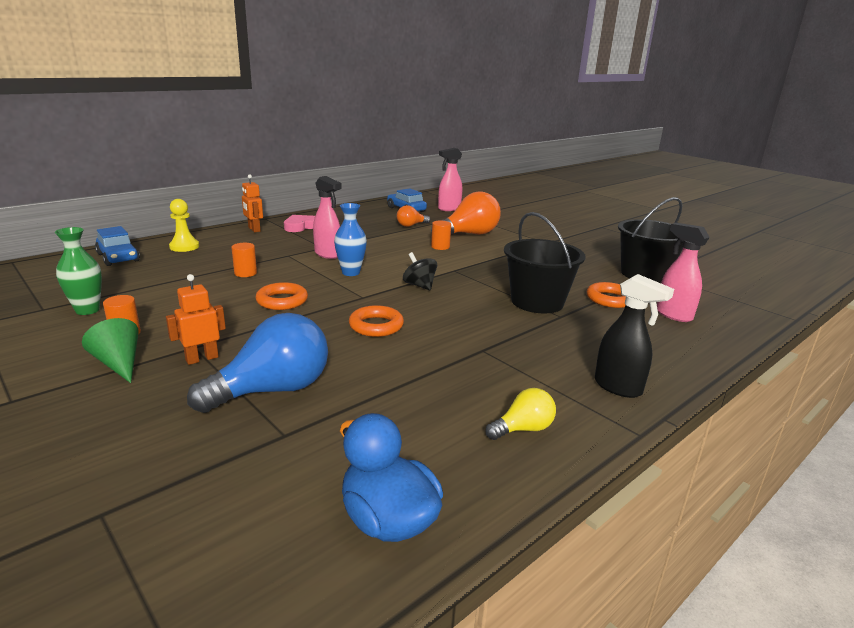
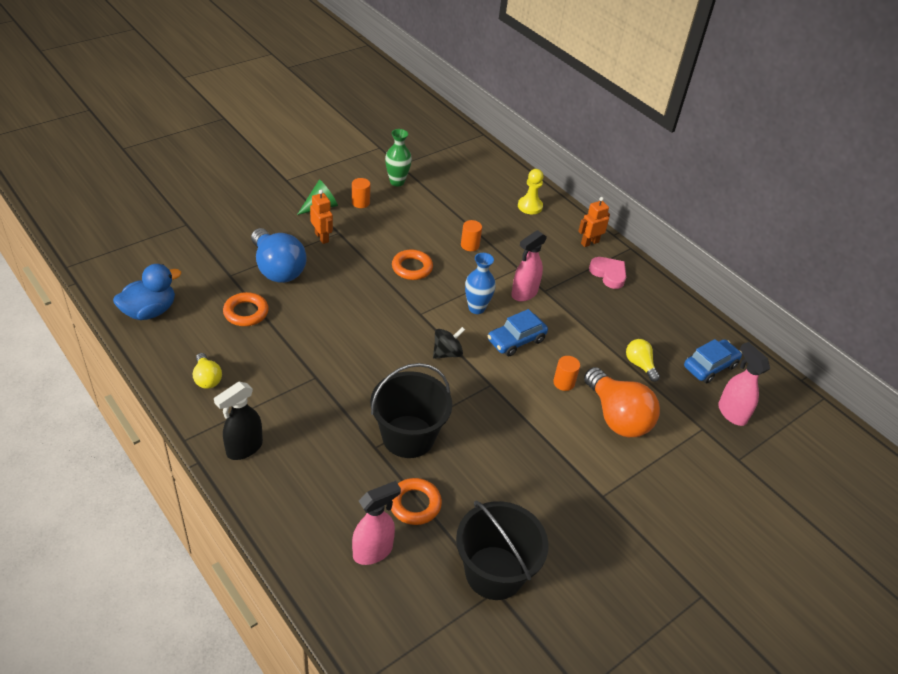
camera: 90 degrees right, 20 degrees up
blue car [95,226,140,266] -> blue car moved to [488,309,548,356]
orange ring [349,305,404,337] -> orange ring moved to [223,292,269,326]
orange light bulb [397,205,430,227] -> yellow light bulb [626,339,660,382]

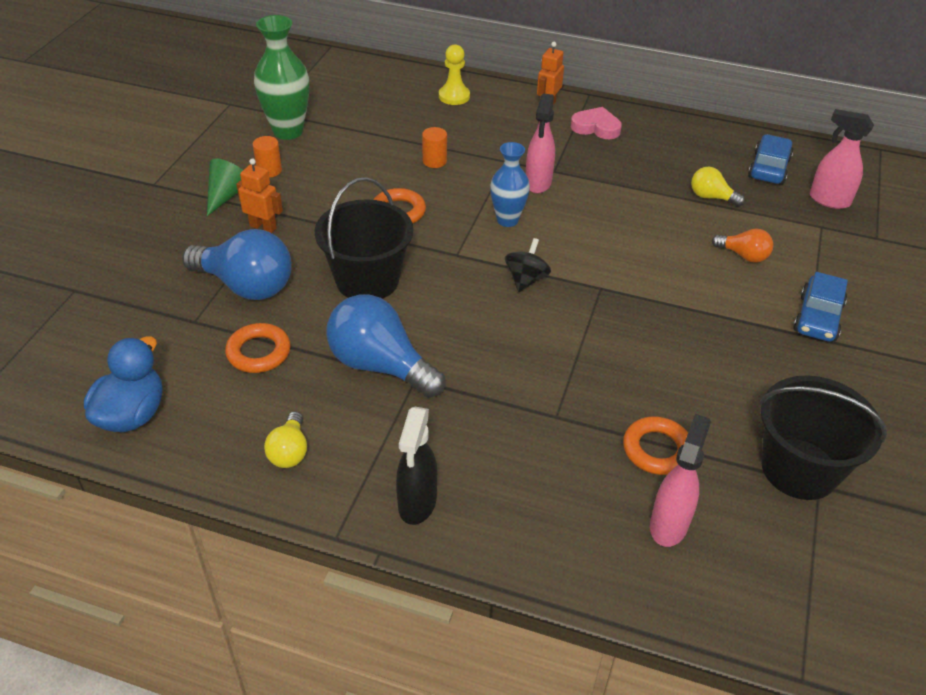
camera: 30 degrees left, 0 degrees up
yellow light bulb [193,353,222,389] -> yellow light bulb turned 60 degrees clockwise [264,411,307,468]
black bucket [370,363,452,458] -> black bucket moved to [315,177,413,299]
green vase [385,129,412,186] -> green vase [254,15,309,140], size x1.52
blue car [488,309,548,356] -> blue car moved to [793,272,848,342]
orange cylinder [553,356,580,391] -> none
orange light bulb [584,367,660,437] -> orange light bulb [712,229,773,263], size x0.51
none -> blue light bulb [326,294,446,398]

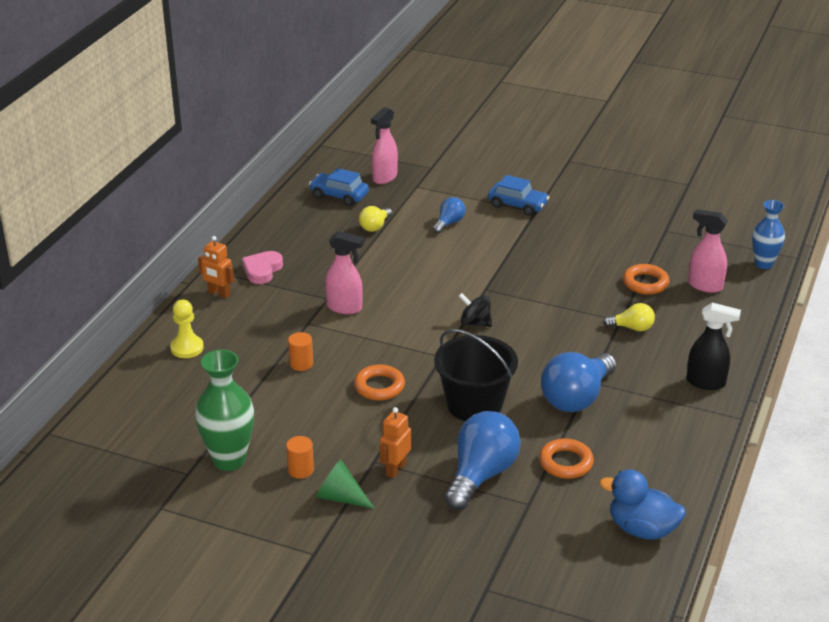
camera: 85 degrees left, 10 degrees down
yellow light bulb [264,411,307,468] -> yellow light bulb moved to [603,303,655,331]
blue vase [490,142,530,227] -> blue vase moved to [752,200,785,269]
orange light bulb [712,229,773,263] -> blue light bulb [433,197,466,234]
black bucket [759,375,887,500] -> none

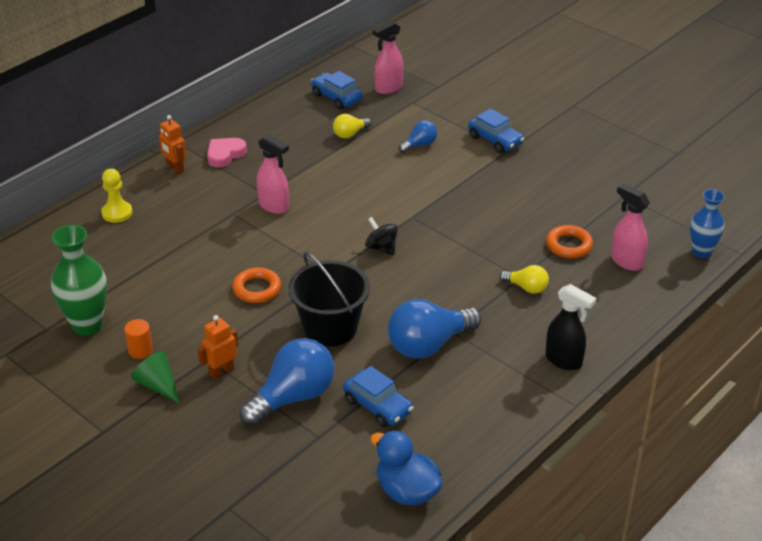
camera: 20 degrees right, 5 degrees up
orange cylinder [288,332,313,371] -> none
orange ring [539,438,594,479] -> blue car [343,366,413,427]

